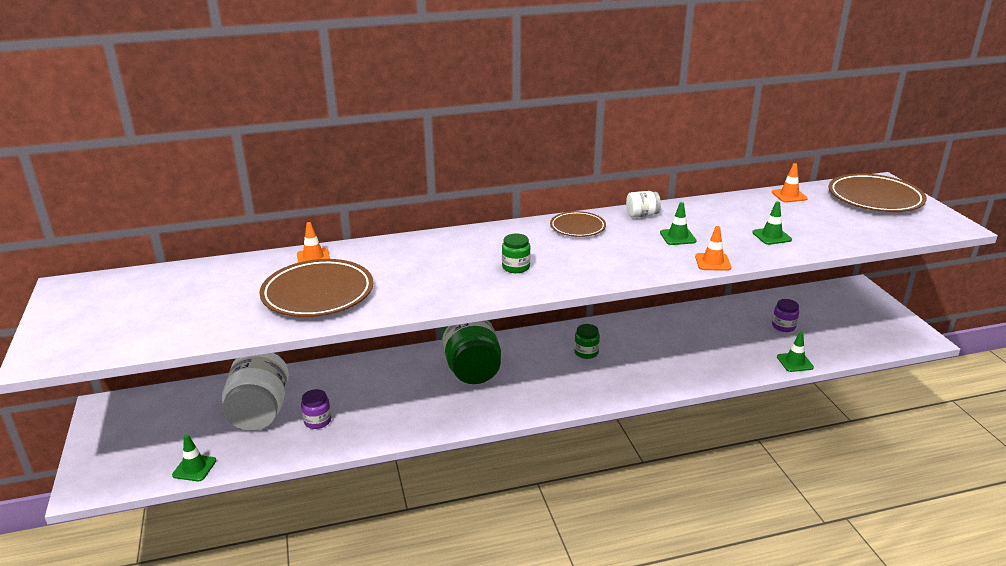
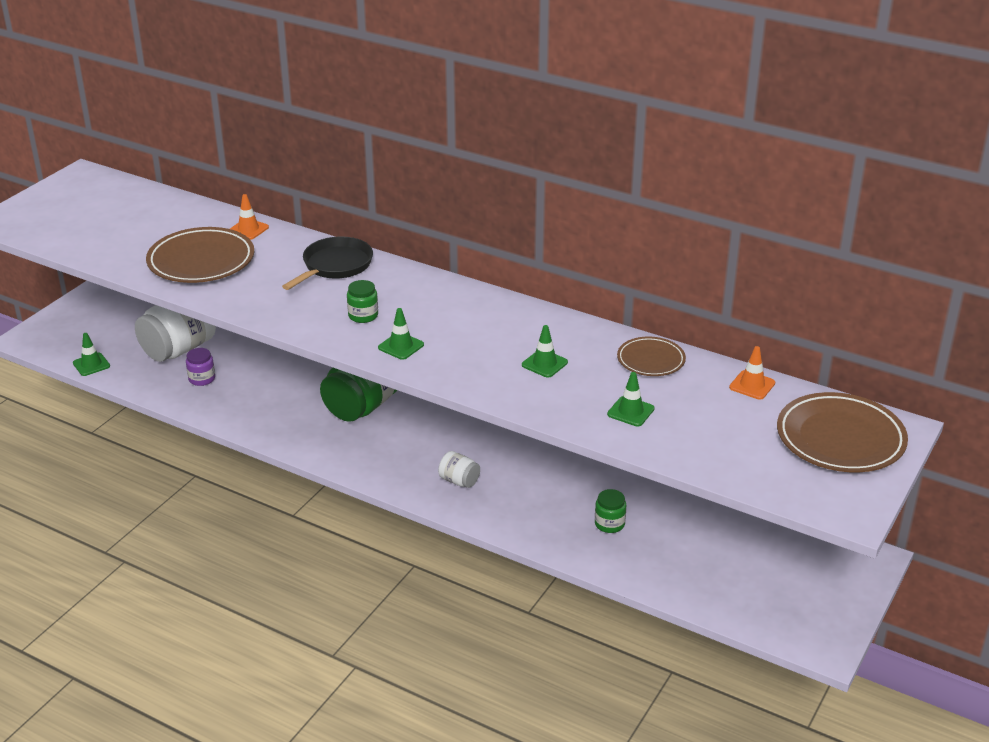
camera: 45 degrees right, 5 degrees up
brown plate [550,211,606,237] -> brown plate moved to [617,337,686,376]
green jar [574,324,600,359] -> green jar moved to [595,489,626,533]
white jar [626,191,661,218] -> white jar moved to [438,451,480,488]
orange traffic cone [695,226,731,271] -> none
purple jar [772,299,799,332] -> none
green traffic cone [777,332,814,372] -> green traffic cone moved to [378,308,424,360]
none -> black pan [282,236,373,290]

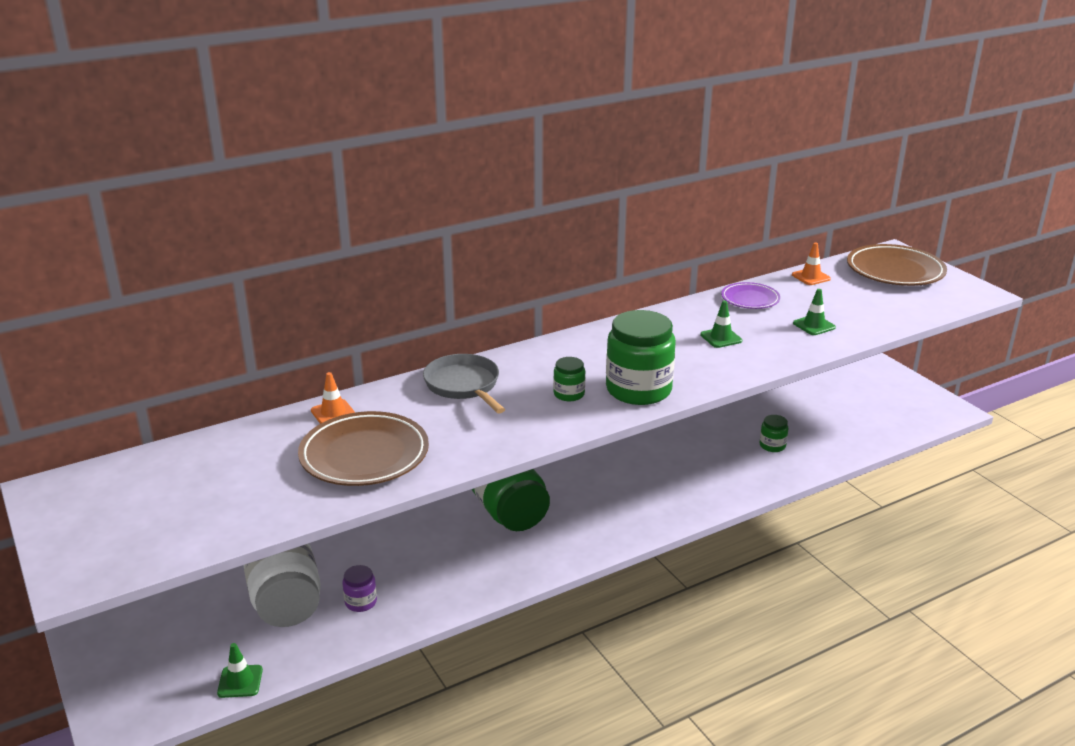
camera: 60 degrees left, 5 degrees down
black pan [282,236,373,290] -> grey pan [423,354,505,413]
green traffic cone [378,308,424,360] -> green jar [606,310,676,405]
white jar [438,451,480,488] -> none
brown plate [617,337,686,376] -> purple plate [721,282,780,309]

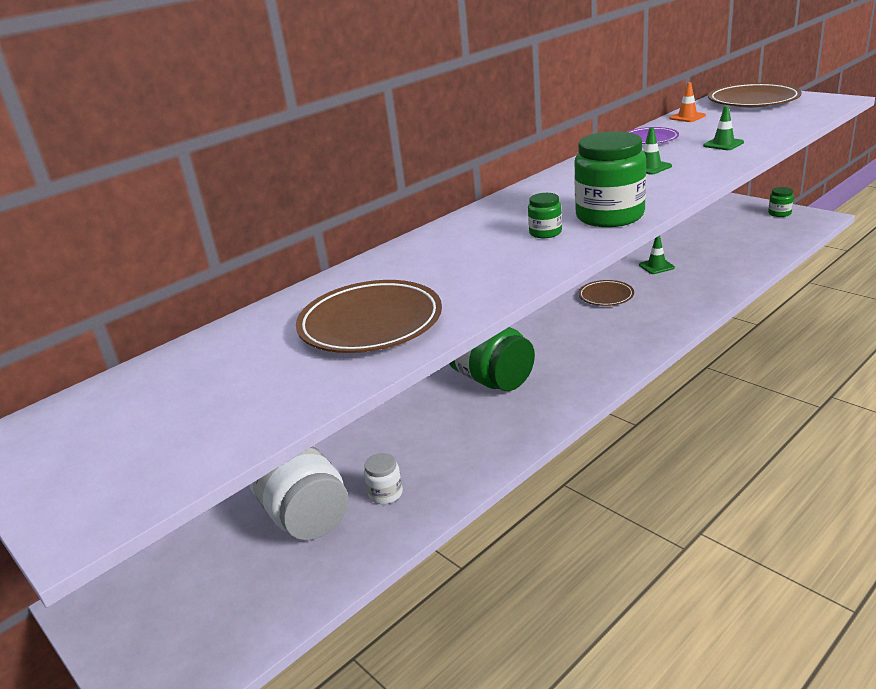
camera: 10 degrees left, 0 degrees up
green traffic cone [217,643,263,698] -> green traffic cone moved to [639,236,675,274]
orange traffic cone [311,372,356,424] -> none
purple jar [343,565,377,612] -> white jar [364,453,403,504]
grey pan [423,354,505,413] -> none
green jar [760,415,789,452] -> green jar moved to [768,187,794,217]
none -> brown plate [578,280,634,306]

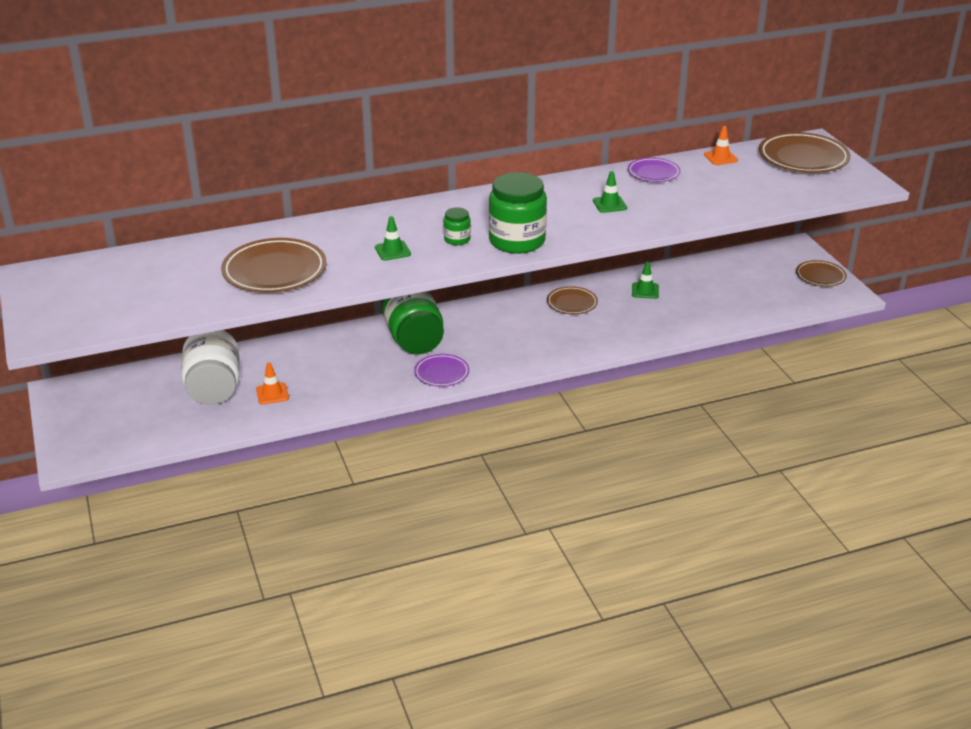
camera: 20 degrees right, 5 degrees up
white jar [364,453,403,504] -> orange traffic cone [256,362,289,405]
green traffic cone [703,106,744,150] -> green traffic cone moved to [375,216,411,261]
green jar [768,187,794,217] -> brown plate [796,260,847,287]
none -> purple plate [414,354,470,387]

